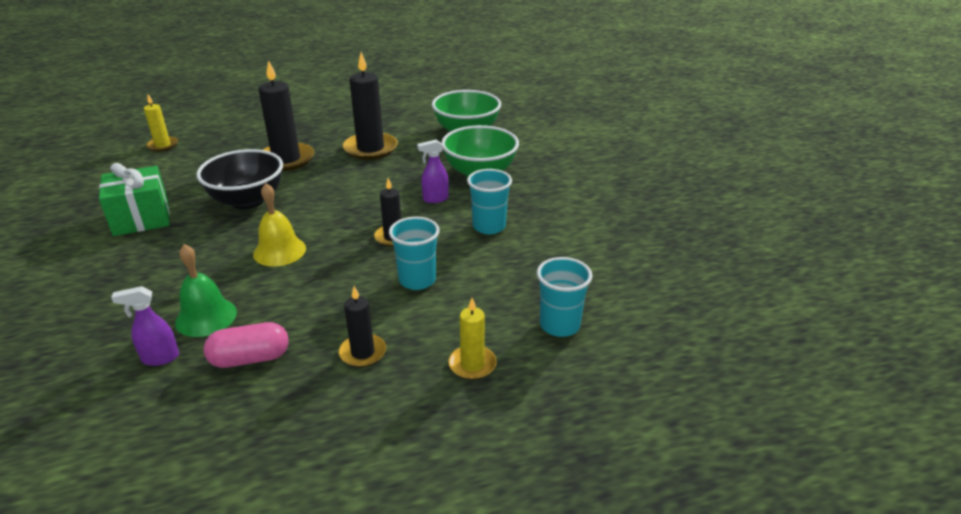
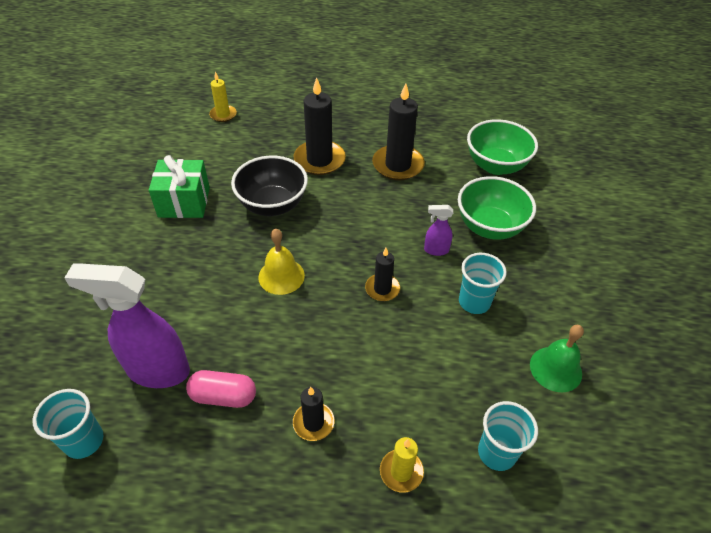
camera: 20 degrees right, 15 degrees up
purple spray bottle [111,286,179,366] -> purple spray bottle [64,263,190,388], size x2.17
green bell [175,244,237,337] -> green bell moved to [530,325,584,392]
turquoise cup [389,217,440,290] -> turquoise cup moved to [32,389,104,459]

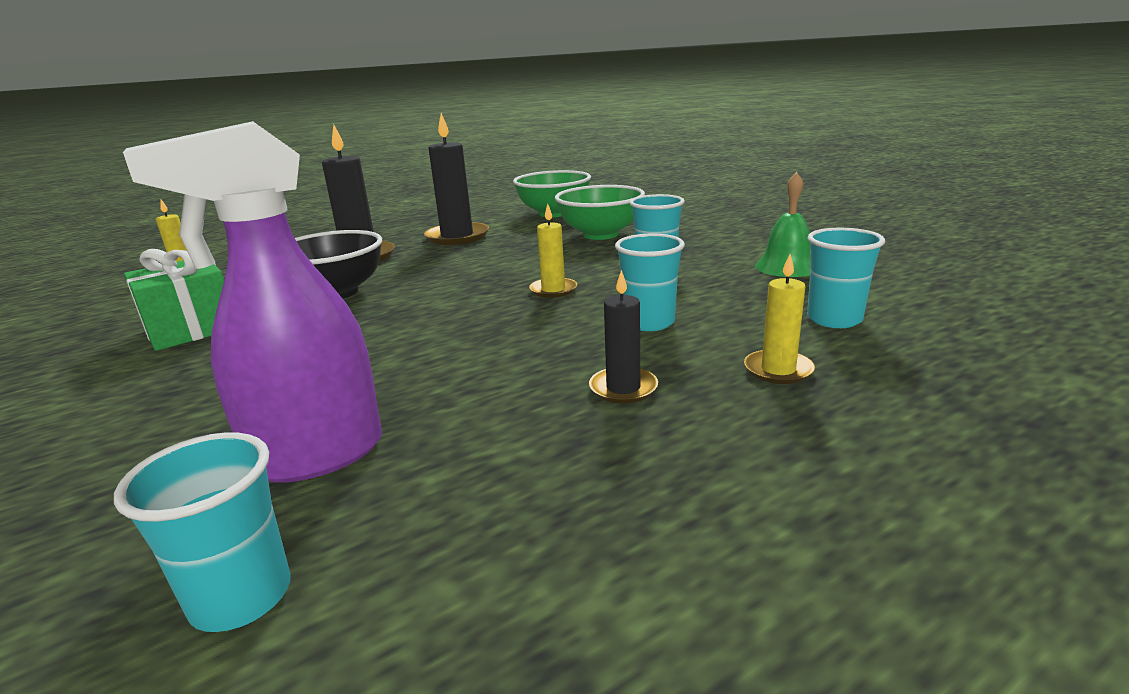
camera: 35 degrees left, 25 degrees down
pink capsule [186,370,256,408] -> none
yellow bell [258,228,305,295] -> none
black candle [365,248,400,301] -> yellow candle [529,204,577,298]
purple spray bottle [424,205,453,256] -> none
none -> turquoise cup [615,234,685,331]

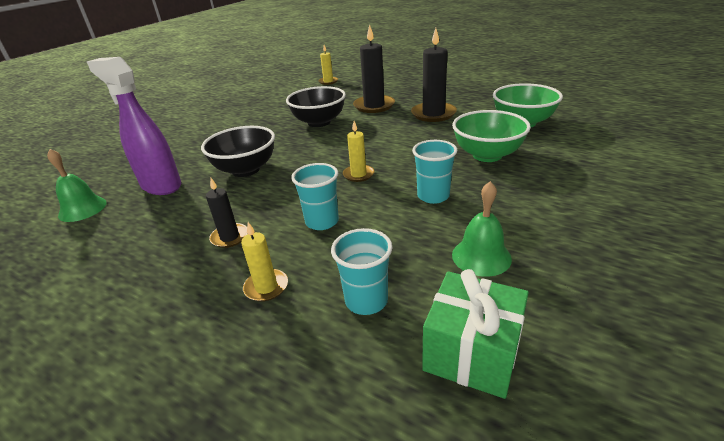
camera: 65 degrees right, 10 degrees up
turquoise cup [114,432,291,632] -> green bell [47,149,107,222]
green gift [124,249,224,351] -> green gift moved to [422,269,529,399]
none -> black bowl [201,126,275,177]

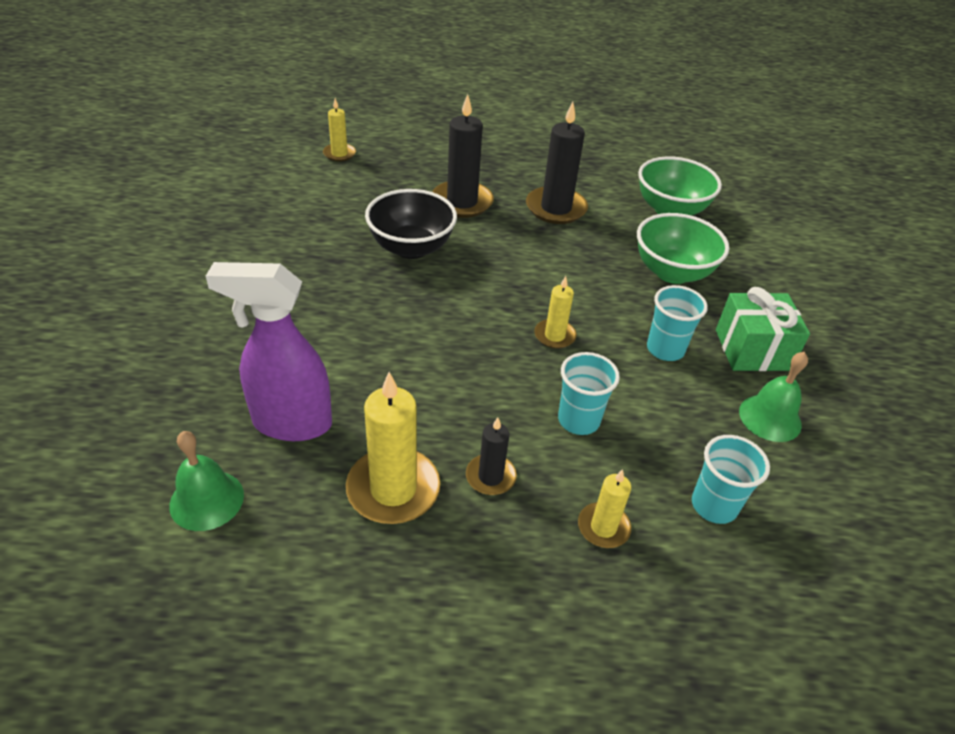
camera: 35 degrees left, 10 degrees up
black bowl [201,126,275,177] -> none
green gift [422,269,529,399] -> green gift moved to [716,287,810,371]
none -> yellow candle [346,372,440,524]

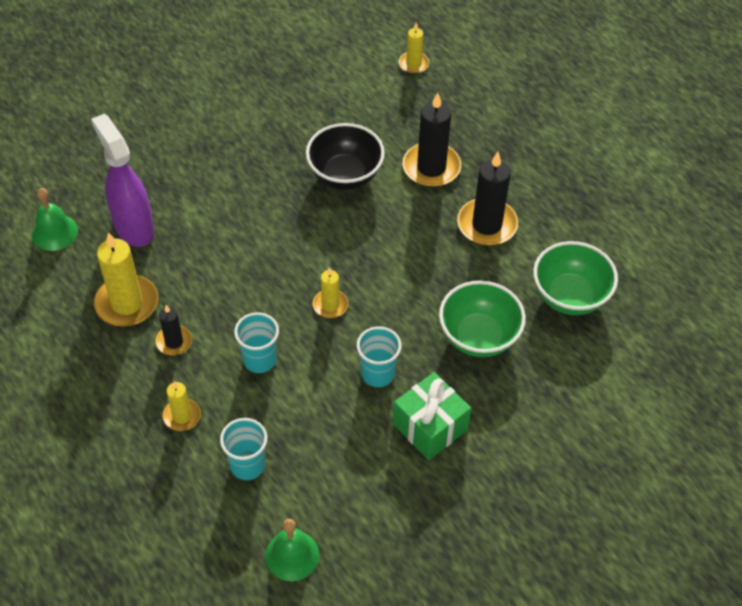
camera: 55 degrees right, 10 degrees up
green bell [739,352,808,442] -> green bell moved to [265,519,319,581]

